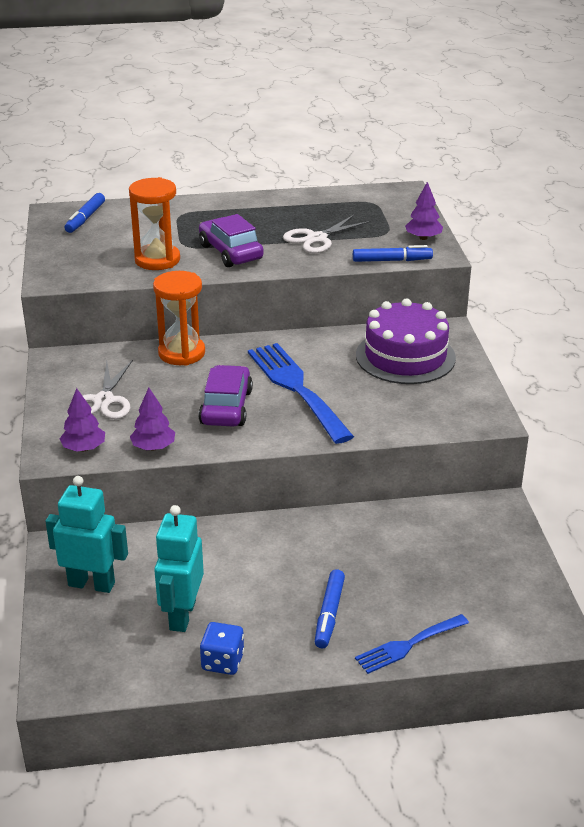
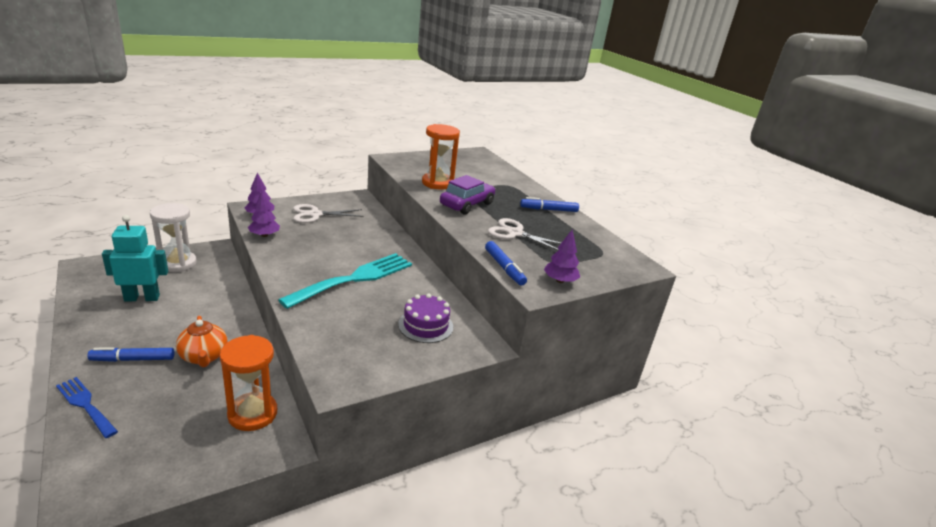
camera: 65 degrees right, 5 degrees down
turquoise robot [45,476,128,593] -> white hourglass [150,203,197,272]
blue marker [64,193,105,233] -> blue marker moved to [520,197,579,212]
orange hourglass [153,271,205,366] -> orange hourglass moved to [220,335,277,431]
purple car [199,365,253,427] -> none
blue dice [200,622,244,675] -> none
blue fork [248,343,354,444] -> turquoise fork [278,253,412,309]
purple cake [356,298,456,384] -> purple cake [398,294,453,343], size x0.61
none -> orange teapot [176,316,228,367]

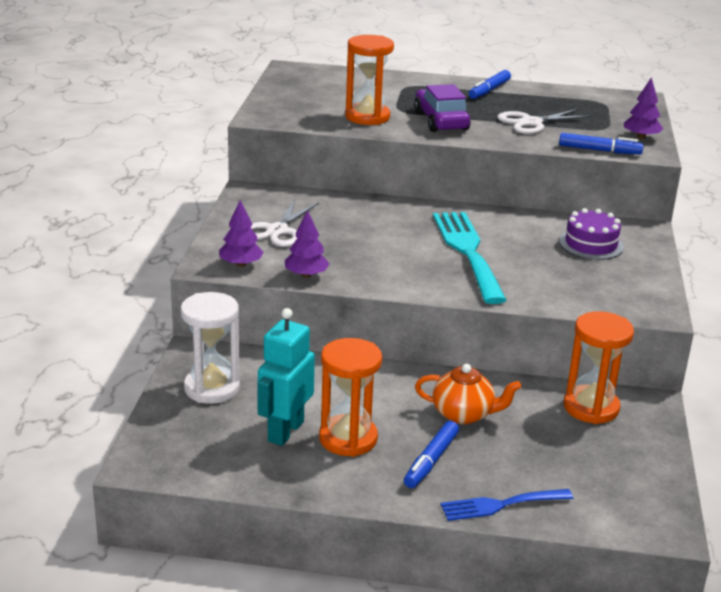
camera: 50 degrees left, 0 degrees up
none -> orange hourglass [319,338,382,457]

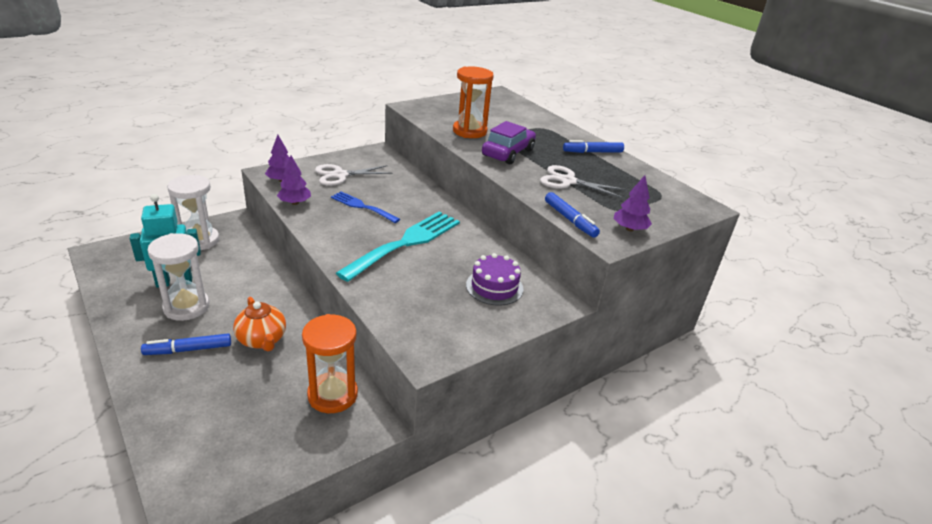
camera: 45 degrees right, 5 degrees up
orange hourglass [319,338,382,457] -> white hourglass [147,233,209,321]
blue fork [441,489,573,521] -> blue fork moved to [331,191,400,223]

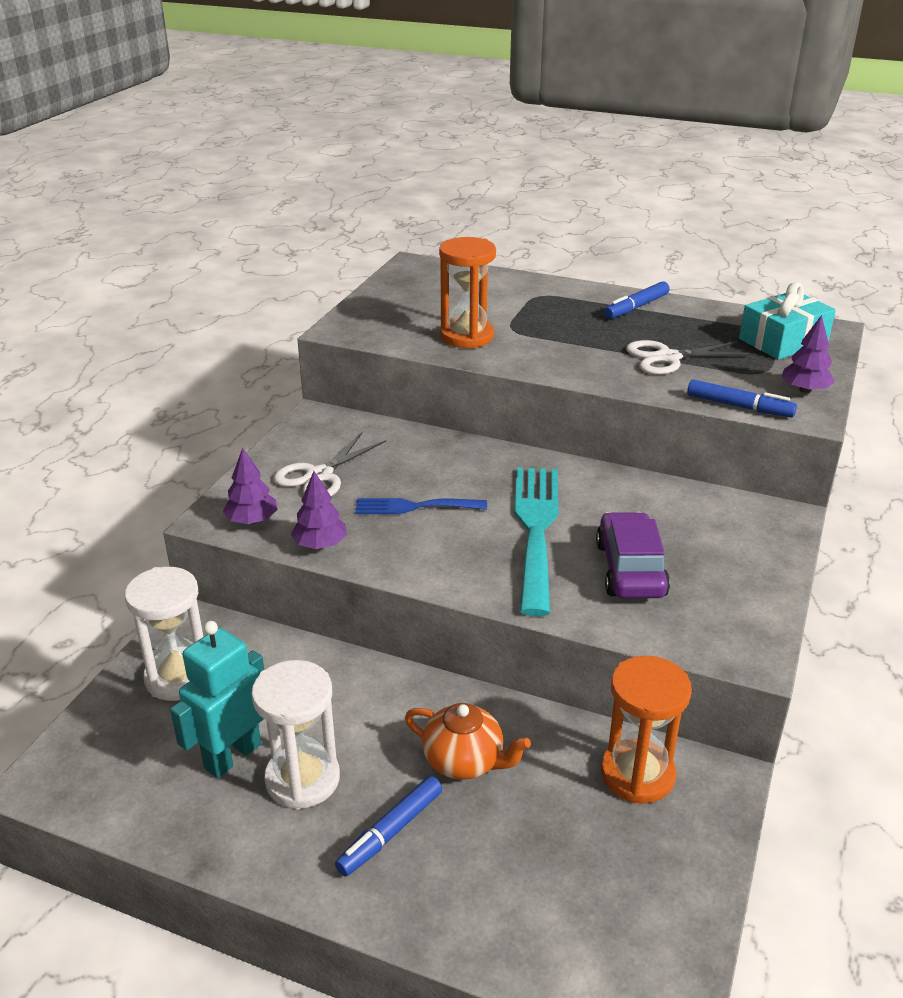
camera: 30 degrees left, 0 degrees up
purple cake [466,253,523,306] -> none
purple car [482,121,536,164] -> purple car moved to [596,512,670,598]
none -> turquoise gift [739,282,836,360]

